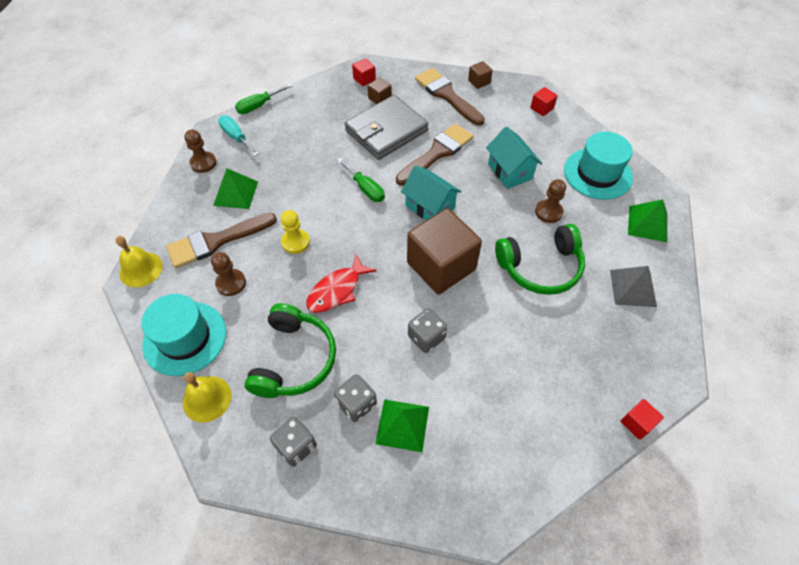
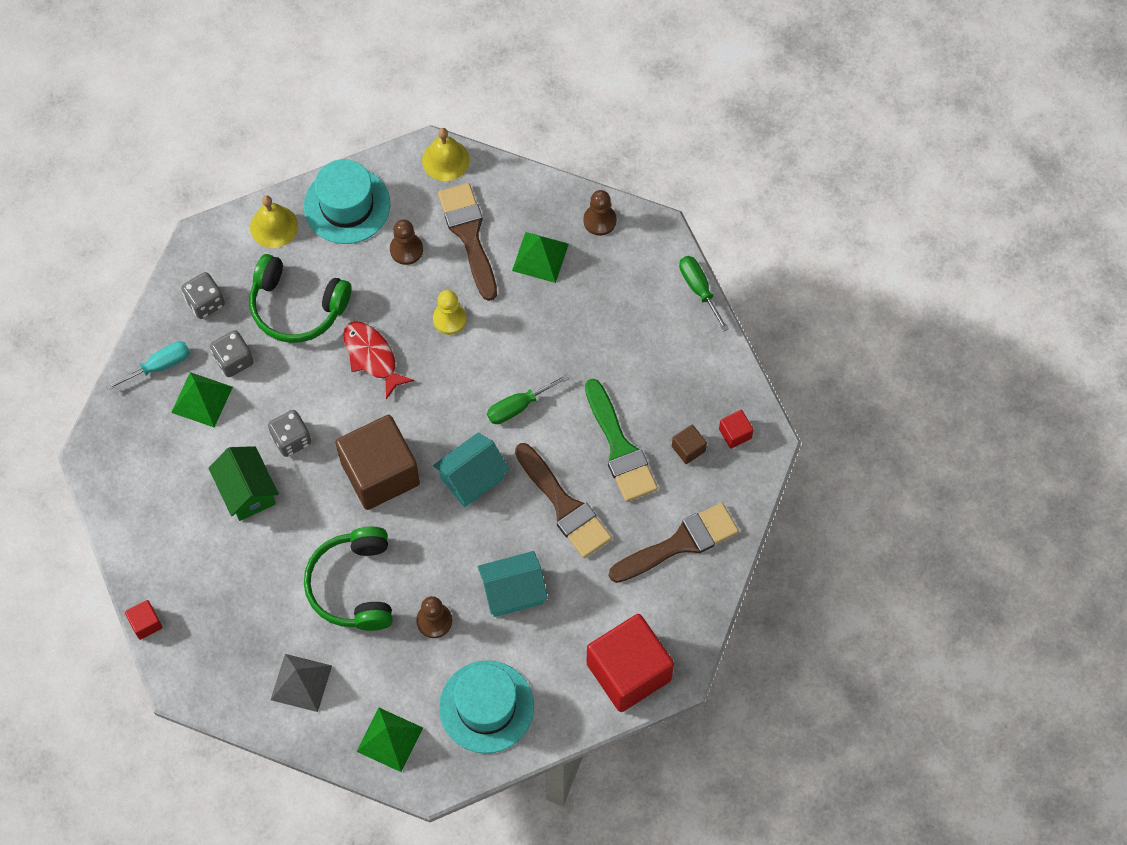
camera: 100 degrees right, 10 degrees up
turquoise screwdriver [218,115,259,156] -> turquoise screwdriver moved to [106,341,190,391]
grey wallet [344,95,429,160] -> green brush [585,379,658,502]
brown cube [468,61,493,89] -> none
red cube [530,87,558,116] -> red cube [586,614,674,712], size x2.42
none -> green house [208,446,279,521]

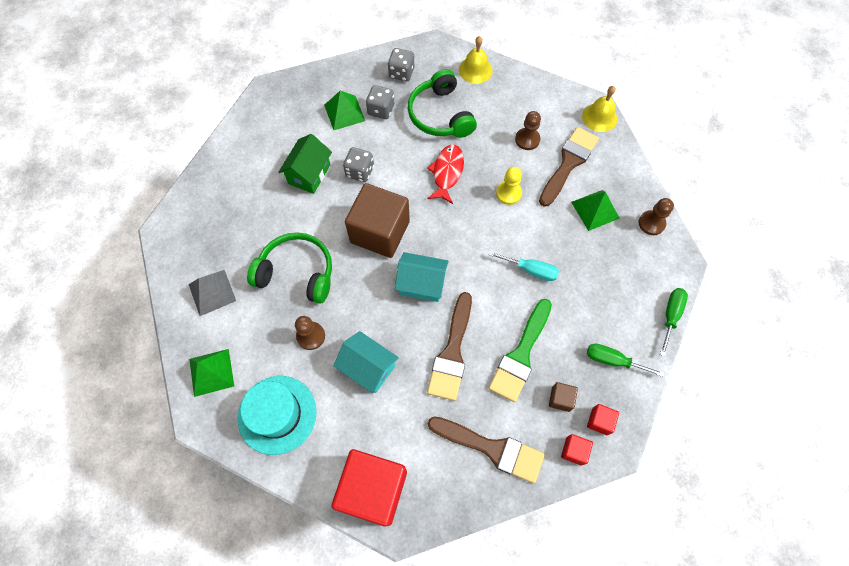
camera: 50 degrees right, 0 degrees up
turquoise screwdriver [106,341,190,391] -> turquoise screwdriver moved to [488,251,559,281]
red cube [125,600,163,640] -> red cube moved to [561,434,593,466]
turquoise hat [304,159,390,244] -> none
green headphones [304,526,393,631] -> green headphones turned 60 degrees clockwise [247,232,332,304]
green screwdriver [487,374,569,424] -> green screwdriver moved to [587,344,664,377]

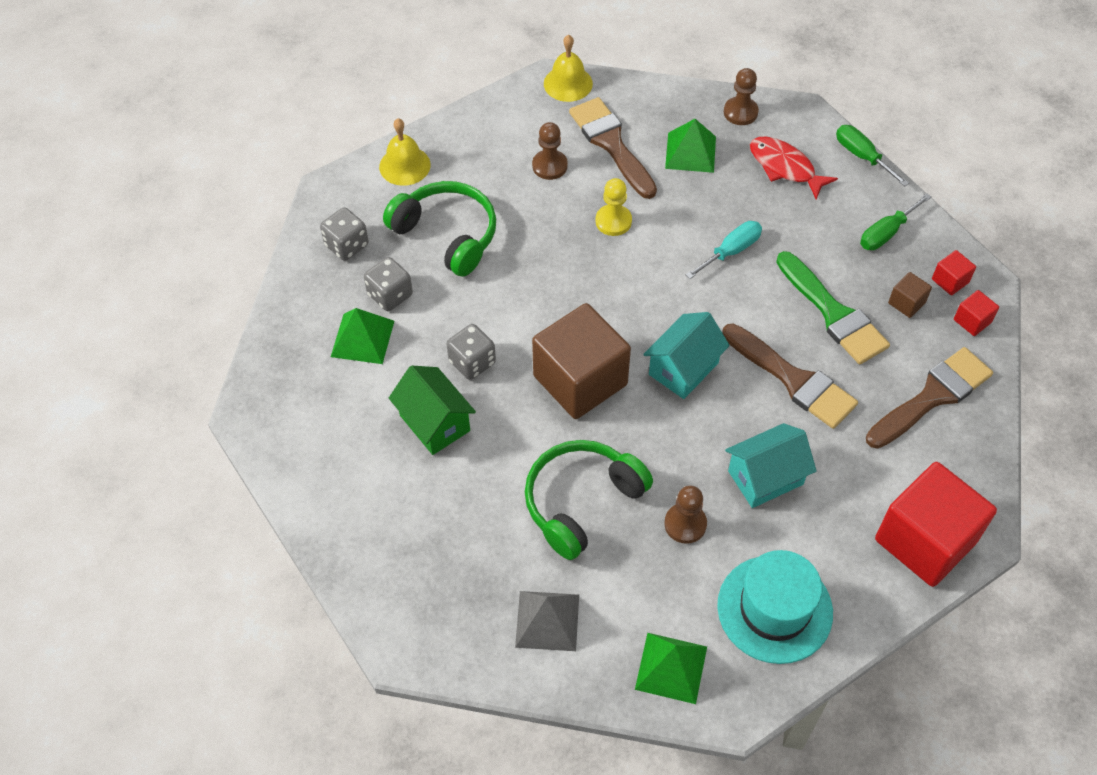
camera: 60 degrees left, 10 degrees down
green headphones [408,69,477,138] -> green headphones turned 150 degrees counterclockwise [383,181,496,277]
red fish [427,145,464,204] -> red fish moved to [750,137,838,199]

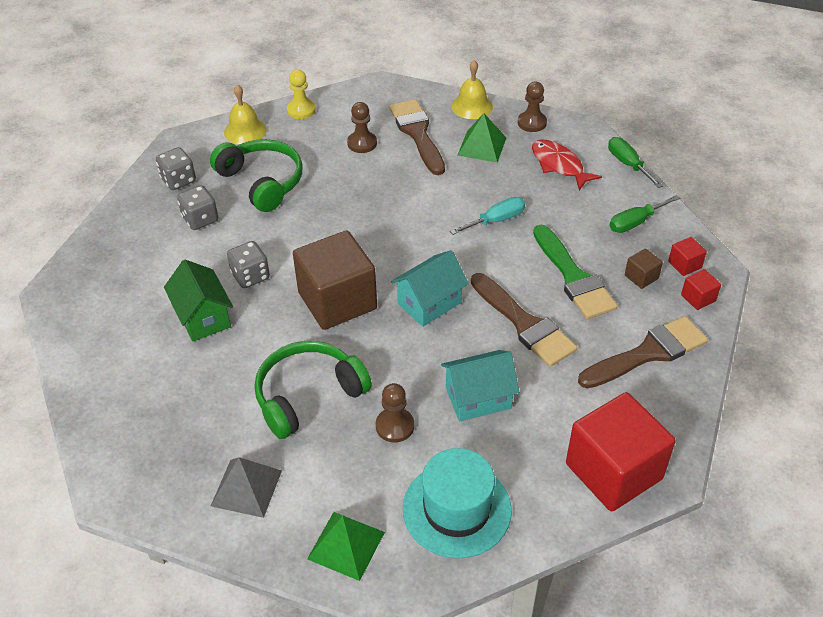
camera: 10 degrees right, 10 degrees down
green pyramid [331,308,394,364] -> none
yellow bell [544,35,593,102] -> yellow bell moved to [451,60,493,119]
yellow pawn [595,178,632,236] -> yellow pawn moved to [287,69,316,119]

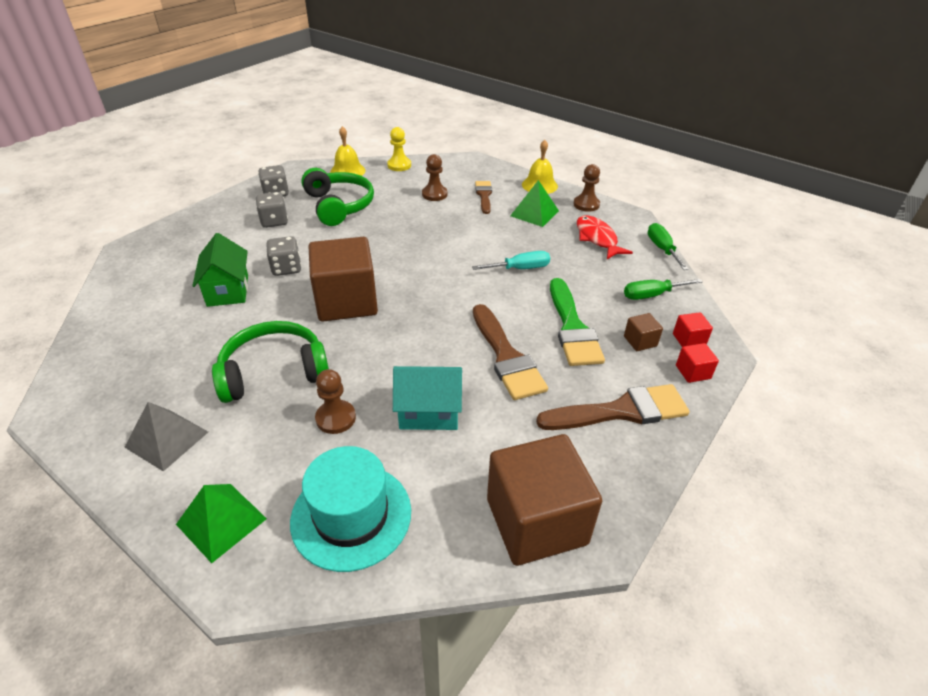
camera: 15 degrees right, 5 degrees down
brown brush [389,99,445,175] -> brown brush [475,181,492,214], size x0.60
turquoise house [391,250,469,327] -> none
red cube [566,392,676,511] -> brown cube [487,434,602,566]

